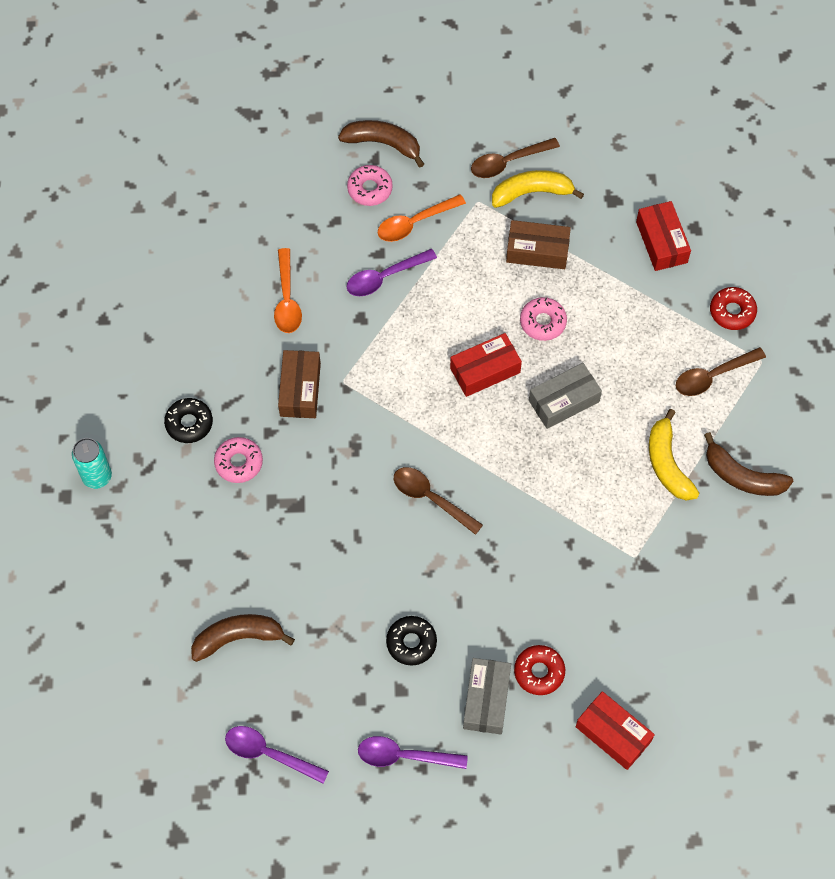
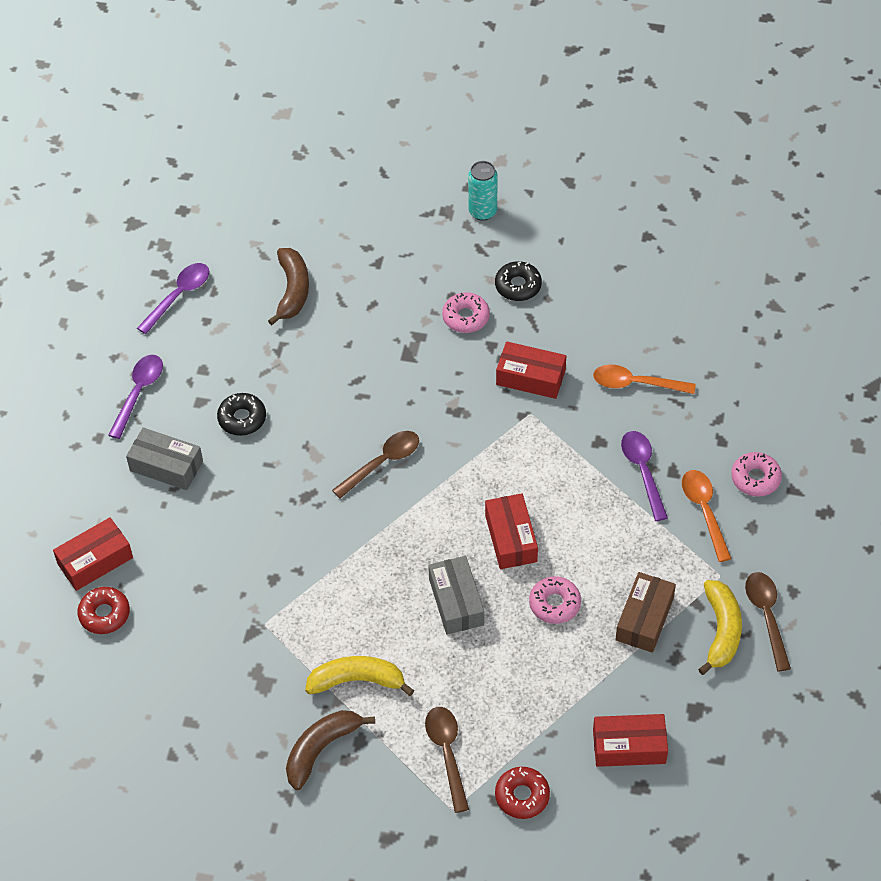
camera: 105 degrees right, 10 degrees down
brown box [278,350,321,418] -> red box [496,341,566,399]
brown banana [338,120,424,168] -> none
red donut [514,645,565,695] -> red donut moved to [77,587,130,634]

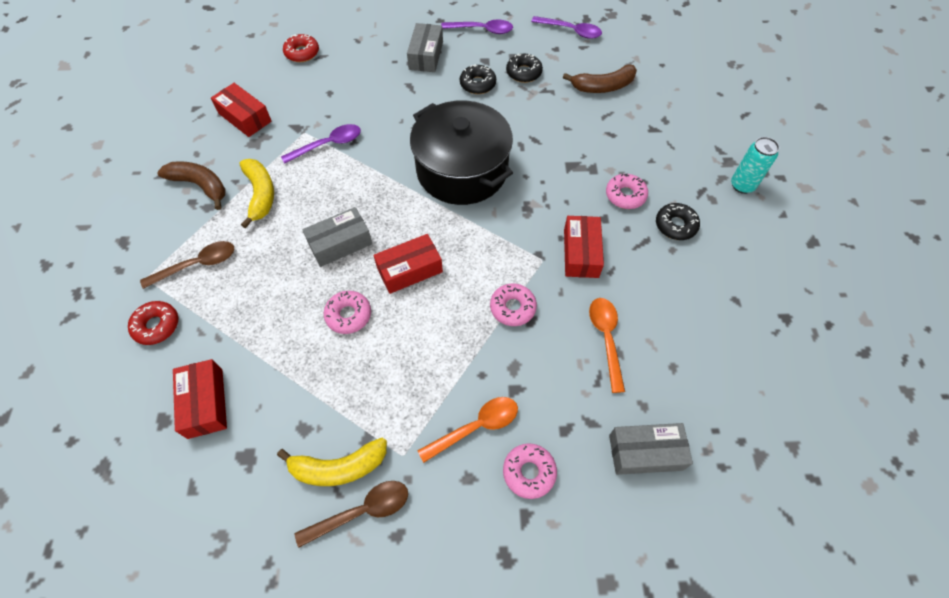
camera: 75 degrees right, 5 degrees up
red box [53,517,133,591] -> red box moved to [211,83,272,137]
brown spoon [332,431,419,499] -> black pot [410,100,513,205]
brown box [616,572,676,653] -> none
purple spoon [621,431,668,521] -> purple spoon moved to [281,124,361,164]
none -> pink donut [490,283,537,326]
none -> black donut [506,54,543,83]
none -> grey box [609,423,693,475]

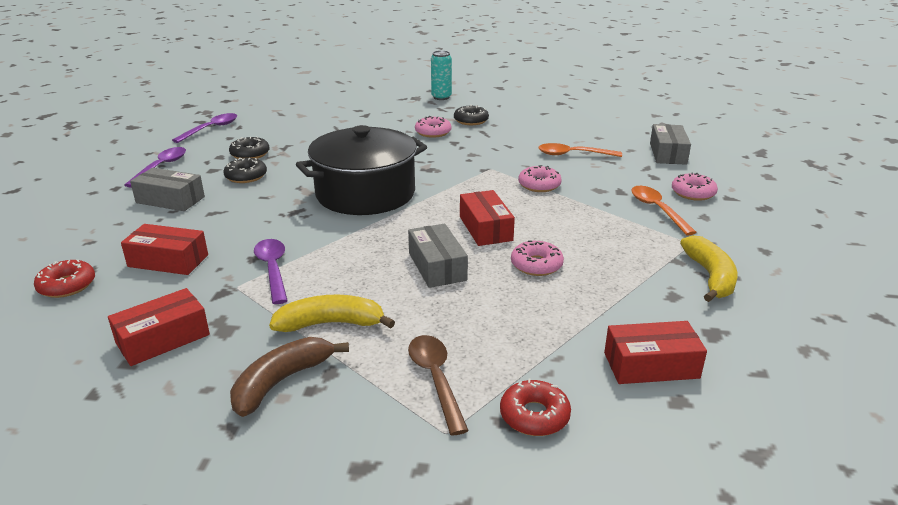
camera: 80 degrees left, 30 degrees down
brown spoon [294,481,408,548] -> none
brown banana [563,65,637,93] -> none
red box [564,216,604,278] -> red box moved to [121,224,208,275]

